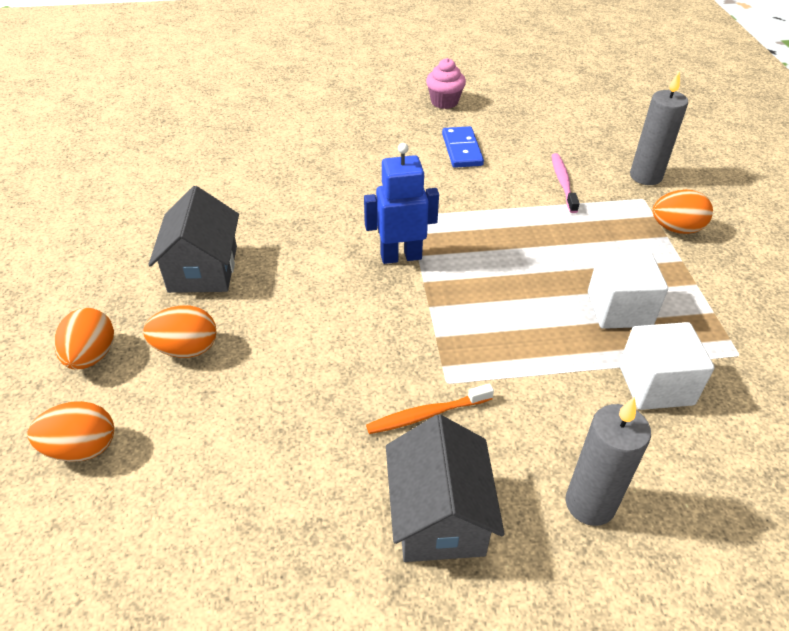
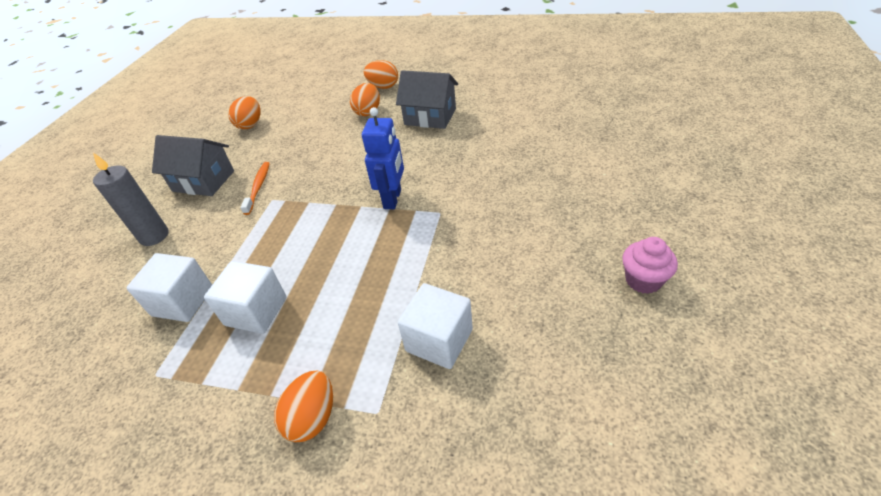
camera: 115 degrees right, 0 degrees up
orange egg [27,401,114,462] -> orange egg moved to [228,96,261,130]
blue domino [442,126,484,168] -> none
pink toothbrush [551,153,580,213] -> white cube [398,283,473,369]
grey candle [630,70,688,185] -> none

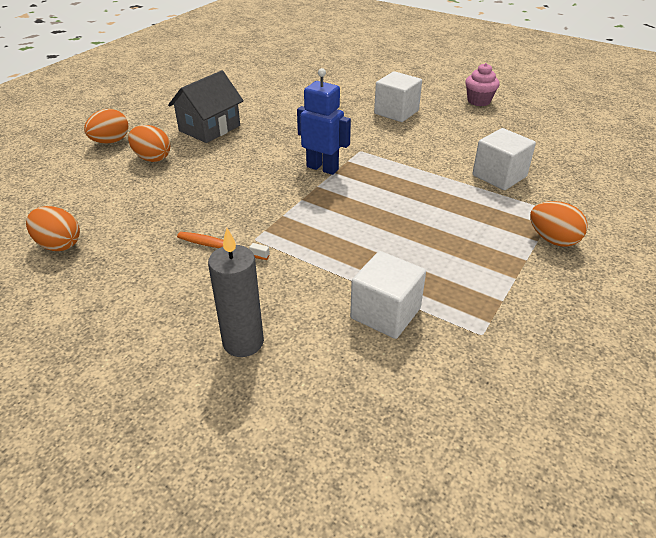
camera: 75 degrees left, 5 degrees down
grey house [152,135,234,196] -> none
white cube [204,261,286,334] -> white cube moved to [374,71,422,122]

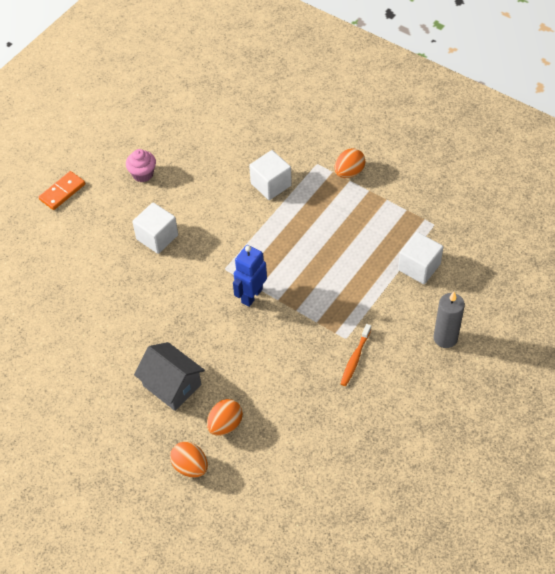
camera: 85 degrees left, 15 degrees up
orange egg [26,206,80,251] -> none
none -> orange domino [39,171,85,210]

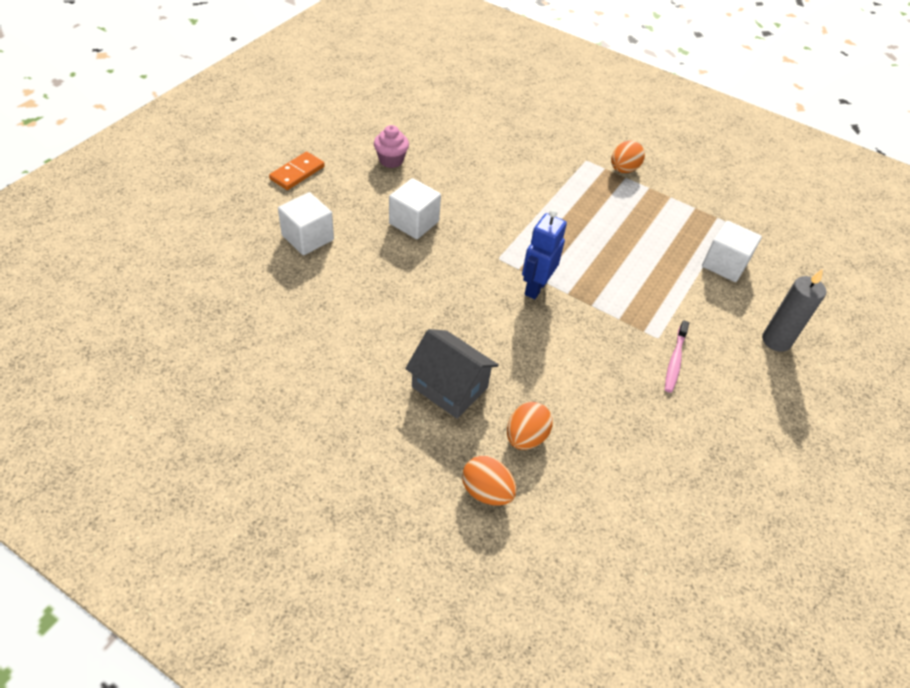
camera: 10 degrees left, 5 degrees down
white cube [249,150,292,200] -> white cube moved to [278,192,334,255]
orange toothbrush [341,324,371,386] -> pink toothbrush [665,320,689,393]

